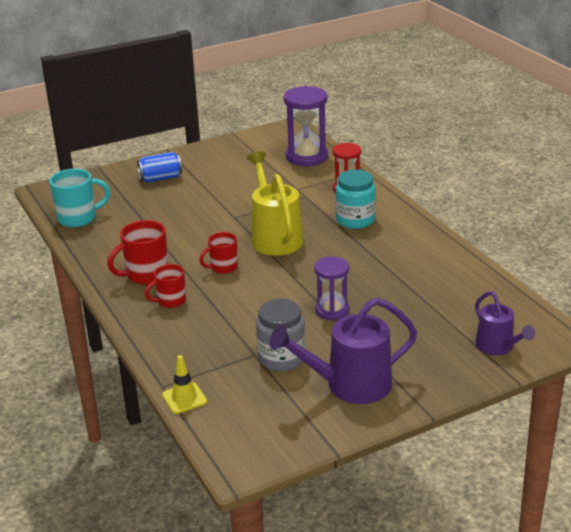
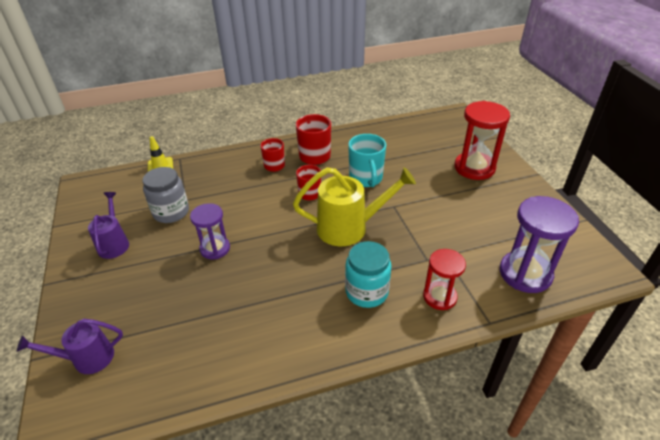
camera: 100 degrees right, 10 degrees up
turquoise mug [49,169,111,227] -> turquoise mug moved to [348,134,386,187]
blue can [137,152,182,182] -> red hourglass [454,101,510,180]
purple watering can [269,298,417,404] -> purple watering can [88,192,129,259], size x0.61

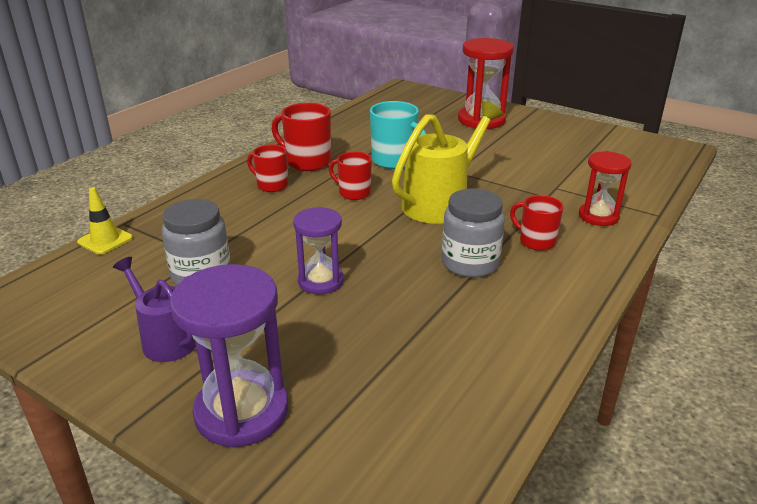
camera: 40 degrees left, 10 degrees down
purple watering can [17,319,123,374] -> none
turquoise jar [345,241,392,308] -> red mug [510,195,564,251]
purple hourglass [500,196,579,293] -> purple hourglass moved to [170,264,288,448]
none -> grey jar [442,189,505,278]

